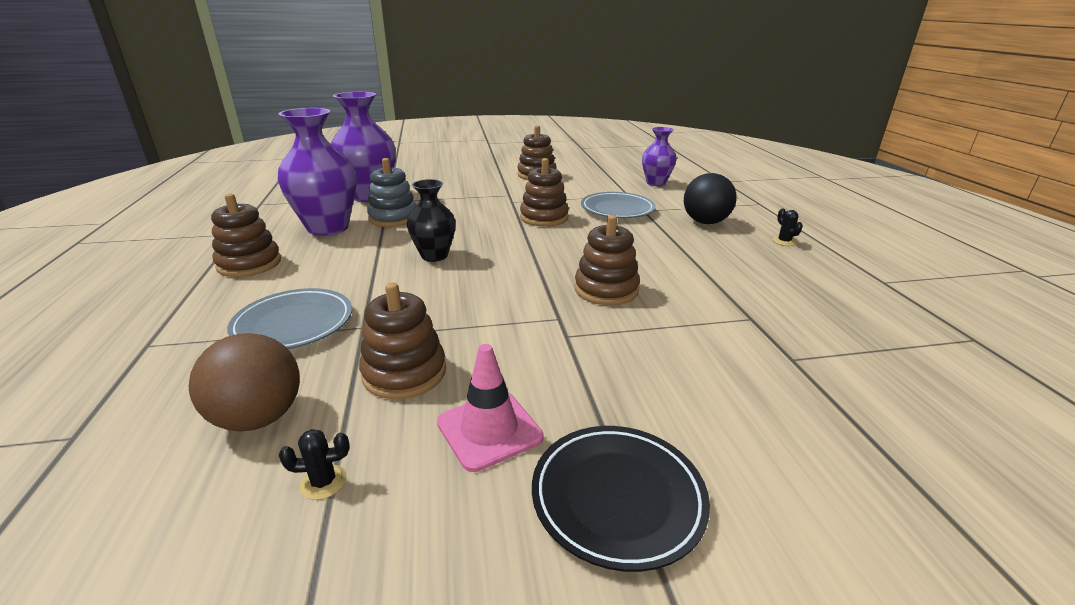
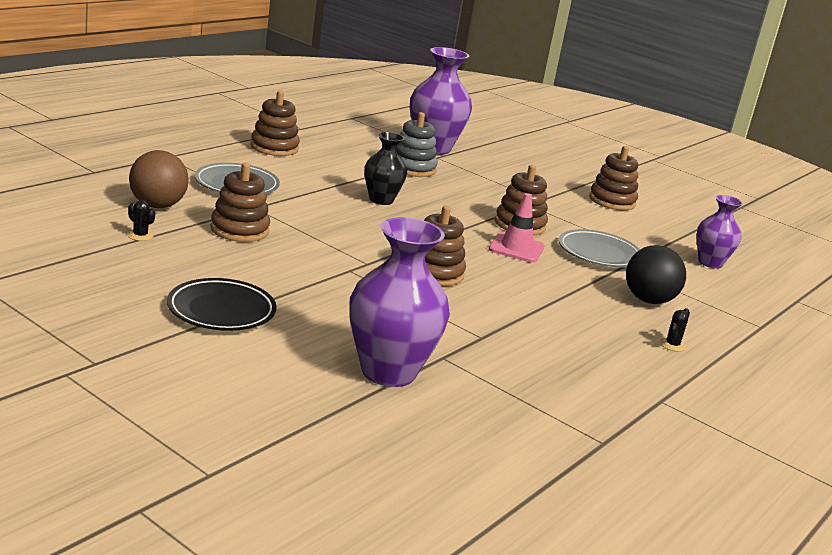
camera: 45 degrees right, 5 degrees down
purple vase [278,108,357,236] -> purple vase moved to [349,217,450,387]
pink traffic cone [437,344,543,472] -> pink traffic cone moved to [489,193,545,263]

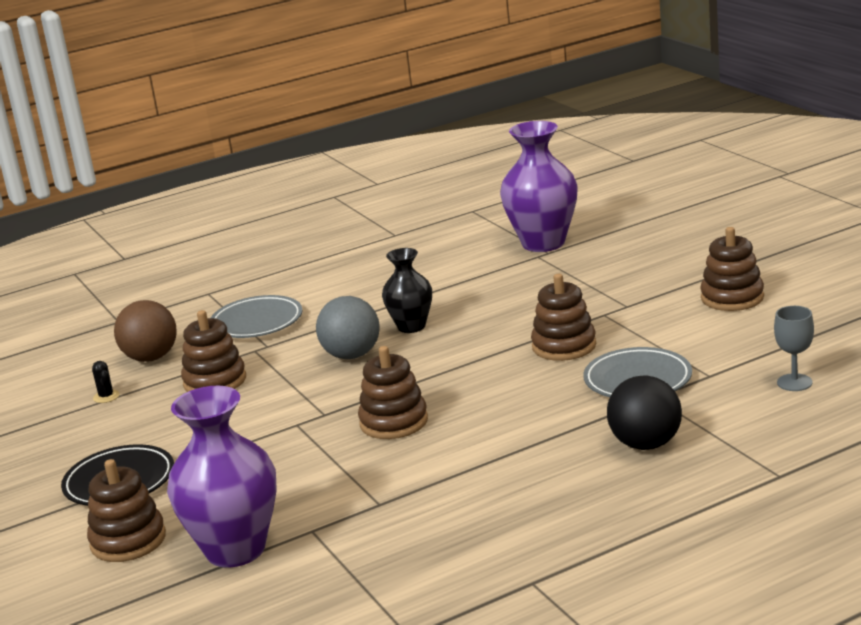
camera: 30 degrees right, 0 degrees up
brown stacking toy [251,91,300,156] -> brown stacking toy moved to [87,459,166,562]
grey stacking toy [396,112,438,177] -> none
pink traffic cone [489,193,545,263] -> none
black cactus [660,308,690,352] -> none
purple vase [696,195,743,269] -> grey goblet [774,306,814,391]
none -> grey ball [316,296,380,359]

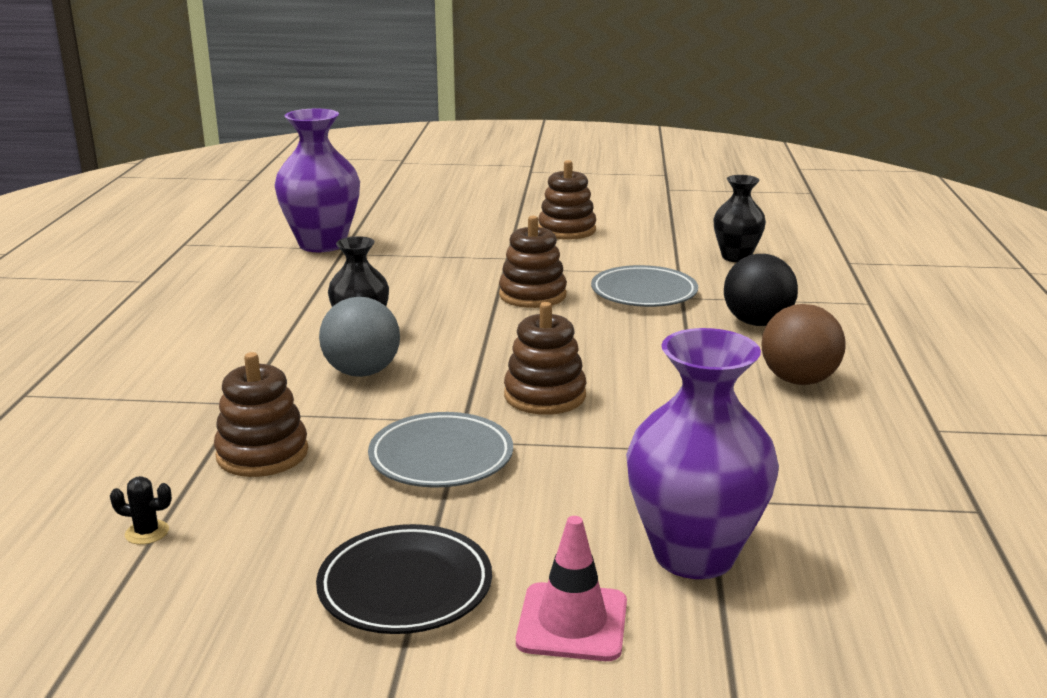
camera: 60 degrees left, 0 degrees up
brown stacking toy [87,459,166,562] -> pink traffic cone [516,516,627,661]
brown ball [114,300,177,362] -> brown ball moved to [762,304,846,385]
grey plate [211,295,303,338] -> grey plate moved to [368,412,513,488]
grey goblet [774,306,814,391] -> black vase [714,175,766,262]

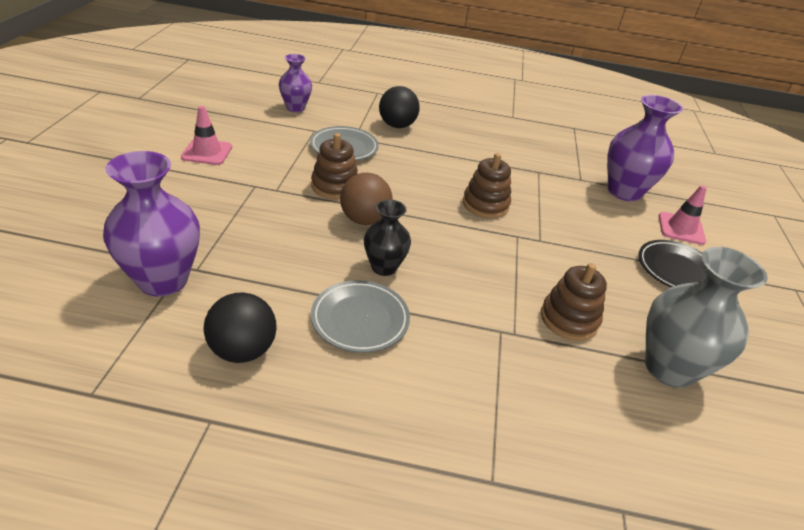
camera: 90 degrees left, 15 degrees up
black cactus [110,476,172,545] -> grey vase [645,247,768,388]
grey ball [319,297,400,377] -> none
grey plate [368,412,513,488] -> grey plate moved to [311,280,410,353]
brown stacking toy [538,160,596,240] -> pink traffic cone [181,106,232,165]
black vase [714,175,766,262] -> purple vase [279,54,312,112]
brown ball [762,304,846,385] -> brown ball moved to [340,173,392,225]
none -> black ball [204,292,276,363]

